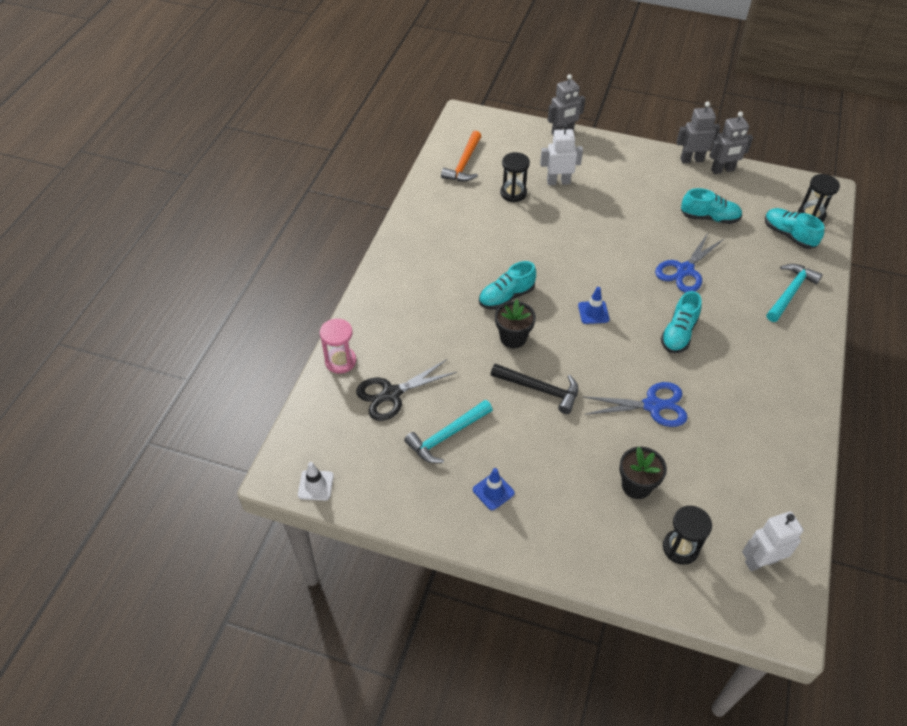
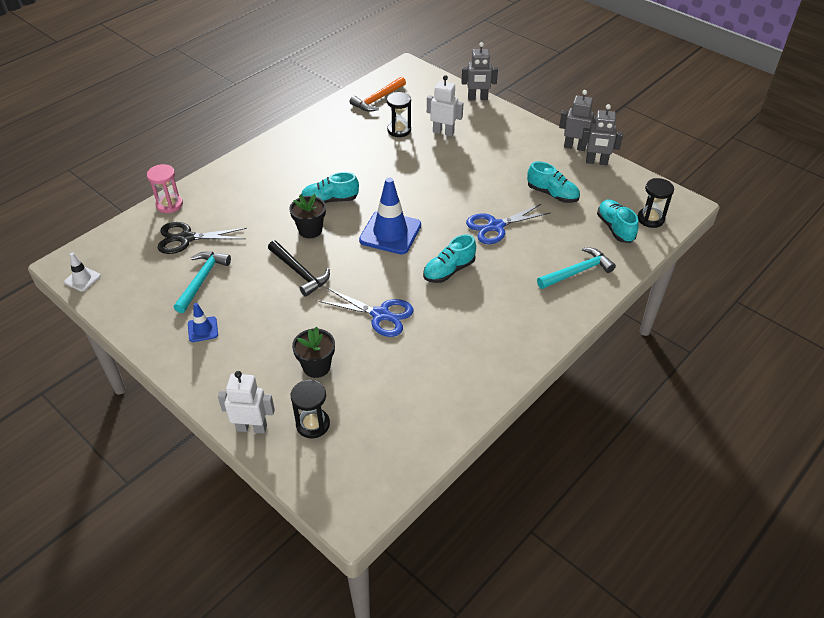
camera: 25 degrees right, 5 degrees down
turquoise hammer [404,400,493,463] -> turquoise hammer turned 120 degrees clockwise [174,252,231,313]
blue traffic cone [578,287,610,324] -> blue traffic cone [359,178,421,254], size x2.01
white robot [742,511,804,571] -> white robot moved to [218,371,275,434]

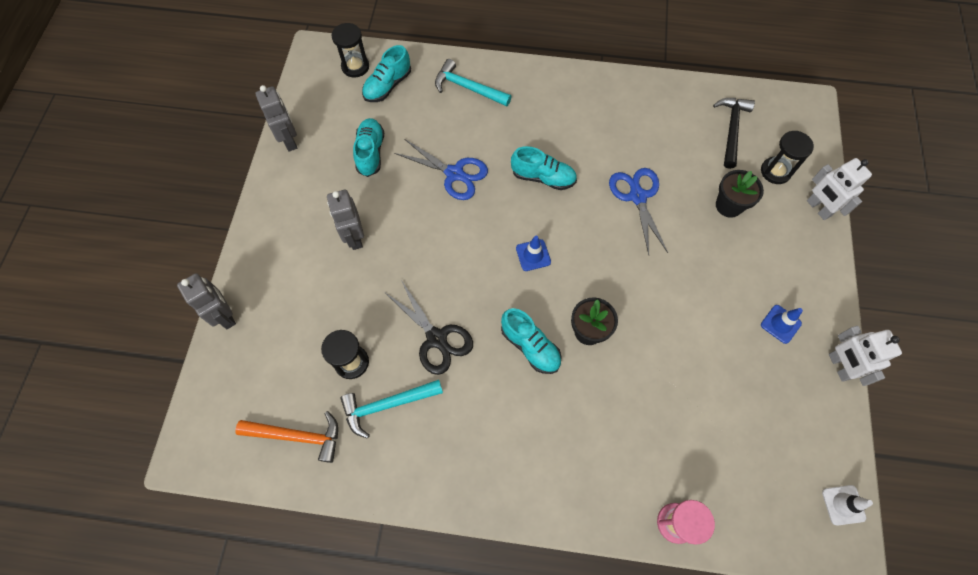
camera: 125 degrees left, 20 degrees up
black scissors [157,222,247,254] -> black scissors moved to [386,280,473,375]
turquoise hammer [174,252,231,313] -> turquoise hammer moved to [340,380,443,439]
black hammer [268,240,330,297] -> black hammer moved to [713,98,755,169]
blue traffic cone [359,178,421,254] -> blue traffic cone [516,236,551,271], size x0.50
white robot [427,75,463,136] -> white robot moved to [829,326,902,386]
grey robot [559,90,596,151] -> grey robot moved to [327,190,364,250]

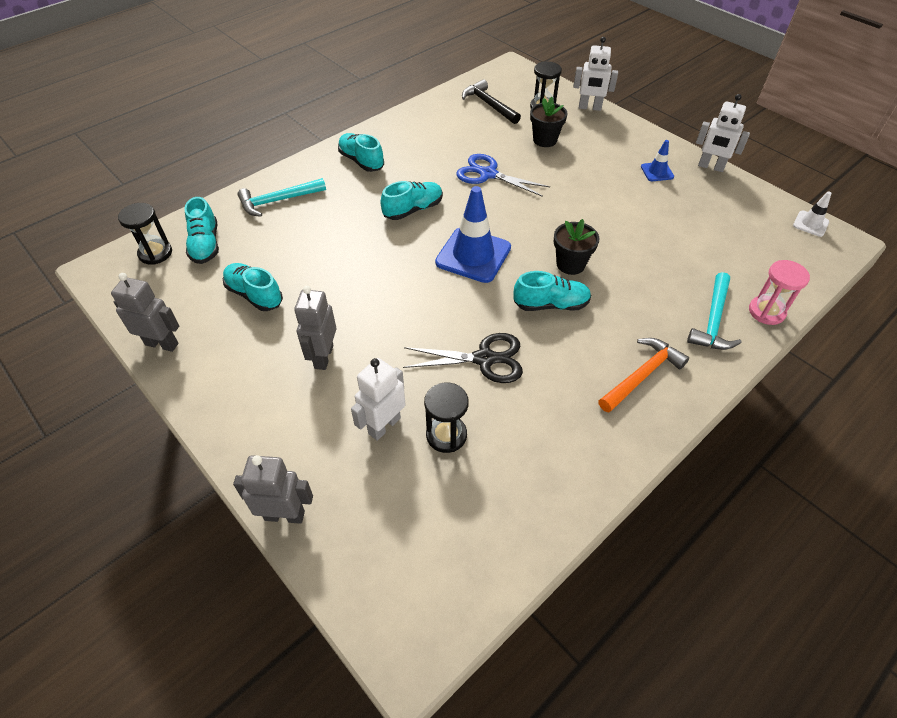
camera: 50 degrees left, 15 degrees down
orange hammer [236,411,338,463] -> orange hammer moved to [598,338,689,413]
grey robot [327,190,364,250] -> grey robot turned 75 degrees clockwise [294,286,336,370]
turquoise hammer [340,380,443,439] -> turquoise hammer moved to [687,272,741,350]
blue scissors [394,139,488,200] -> none
blue traffic cone [516,236,551,271] -> blue traffic cone [435,186,511,283], size x2.01
none -> turquoise shoe [338,133,384,172]
none -> white robot [351,358,406,441]

